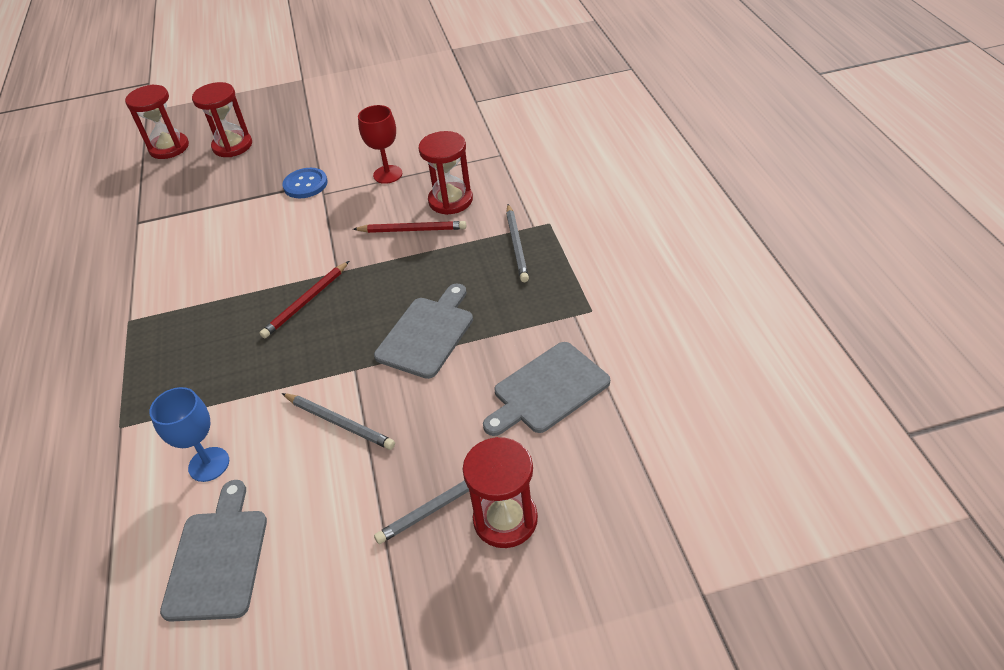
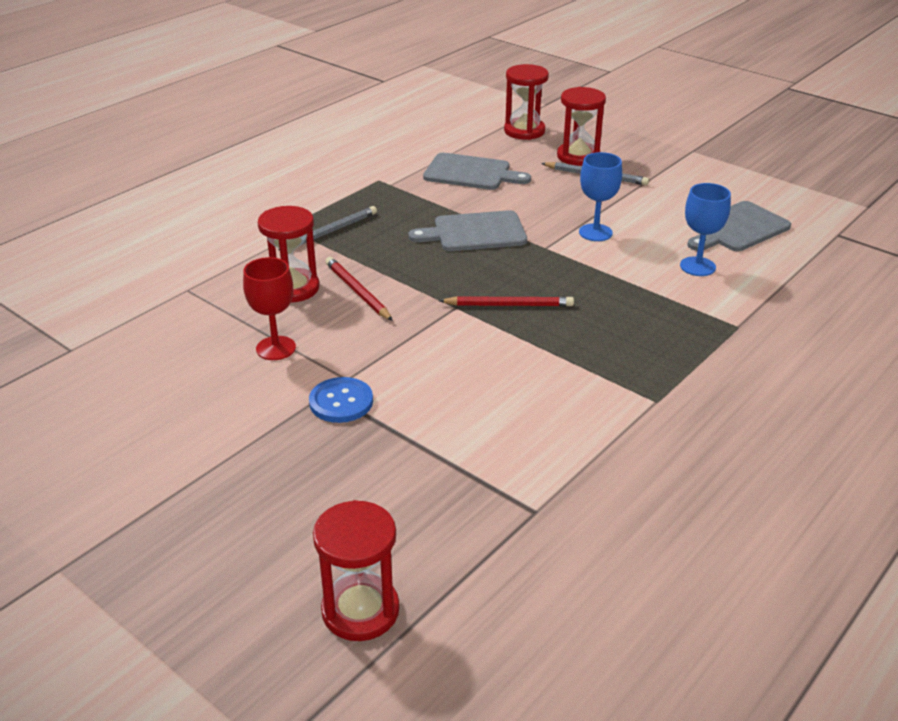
camera: 130 degrees left, 10 degrees down
red hourglass [192,82,252,157] -> red hourglass moved to [504,64,549,140]
grey pencil [282,393,395,450] -> blue goblet [579,152,622,241]

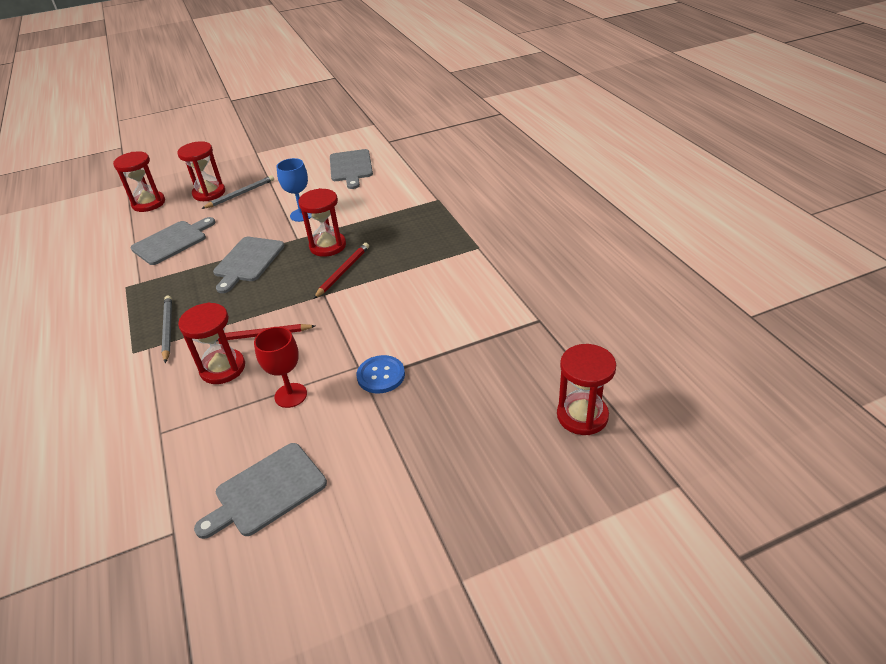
camera: 60 degrees left, 5 degrees up
blue goblet [680,183,731,276] -> none
none -> grey cutting board [194,443,327,539]
none -> red hourglass [298,188,346,257]

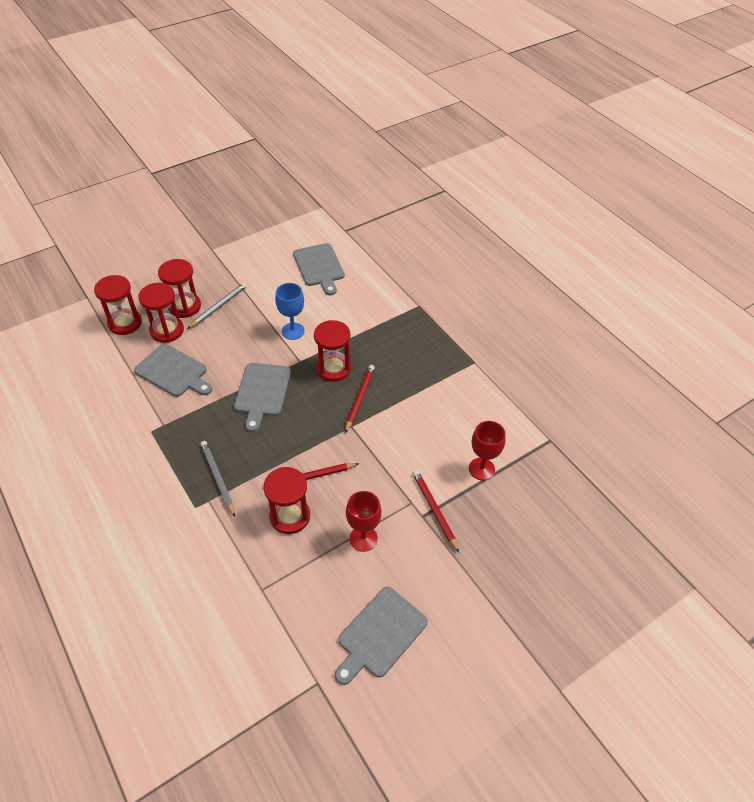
camera: 15 degrees left, 10 degrees up
grey cutting board [131,217,215,265] -> grey cutting board turned 90 degrees clockwise [134,344,212,397]
blue button [356,355,405,393] -> red pencil [413,470,459,552]
red hourglass [557,344,616,435] -> red hourglass moved to [138,283,184,343]
none -> red goblet [469,421,506,480]

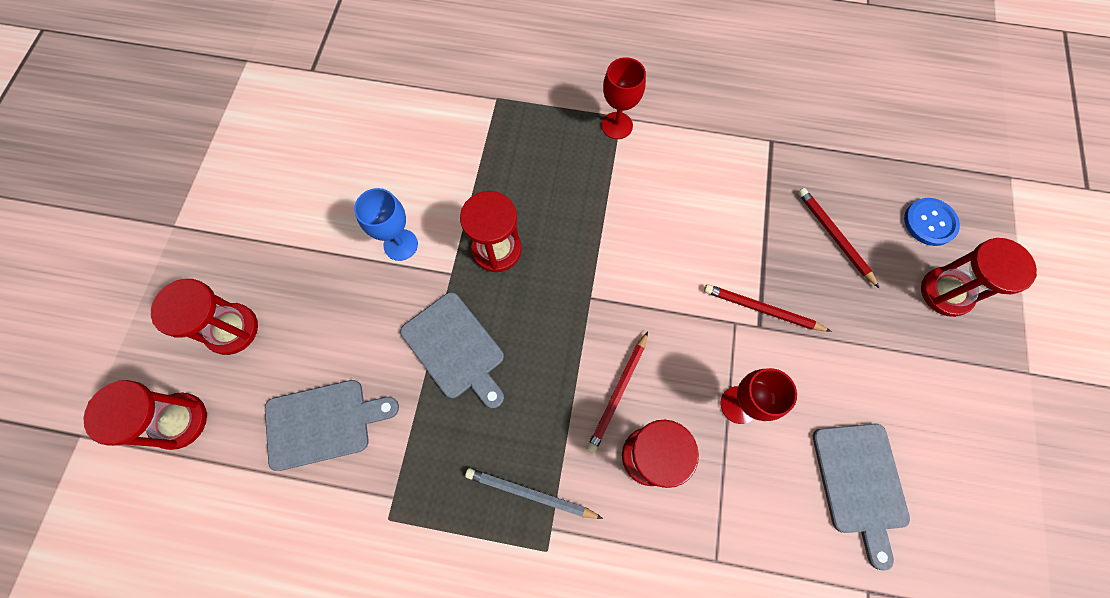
camera: 45 degrees left, 20 degrees up
red hourglass [138,283,184,343] -> red hourglass moved to [921,238,1037,317]
grey pencil [187,283,247,329] -> none
grey cutting board [293,243,345,295] -> none
red pencil [345,365,375,433] -> red pencil moved to [798,188,879,288]
red goblet [469,421,506,480] -> red goblet moved to [601,57,646,139]
none -> blue button [904,198,960,246]

